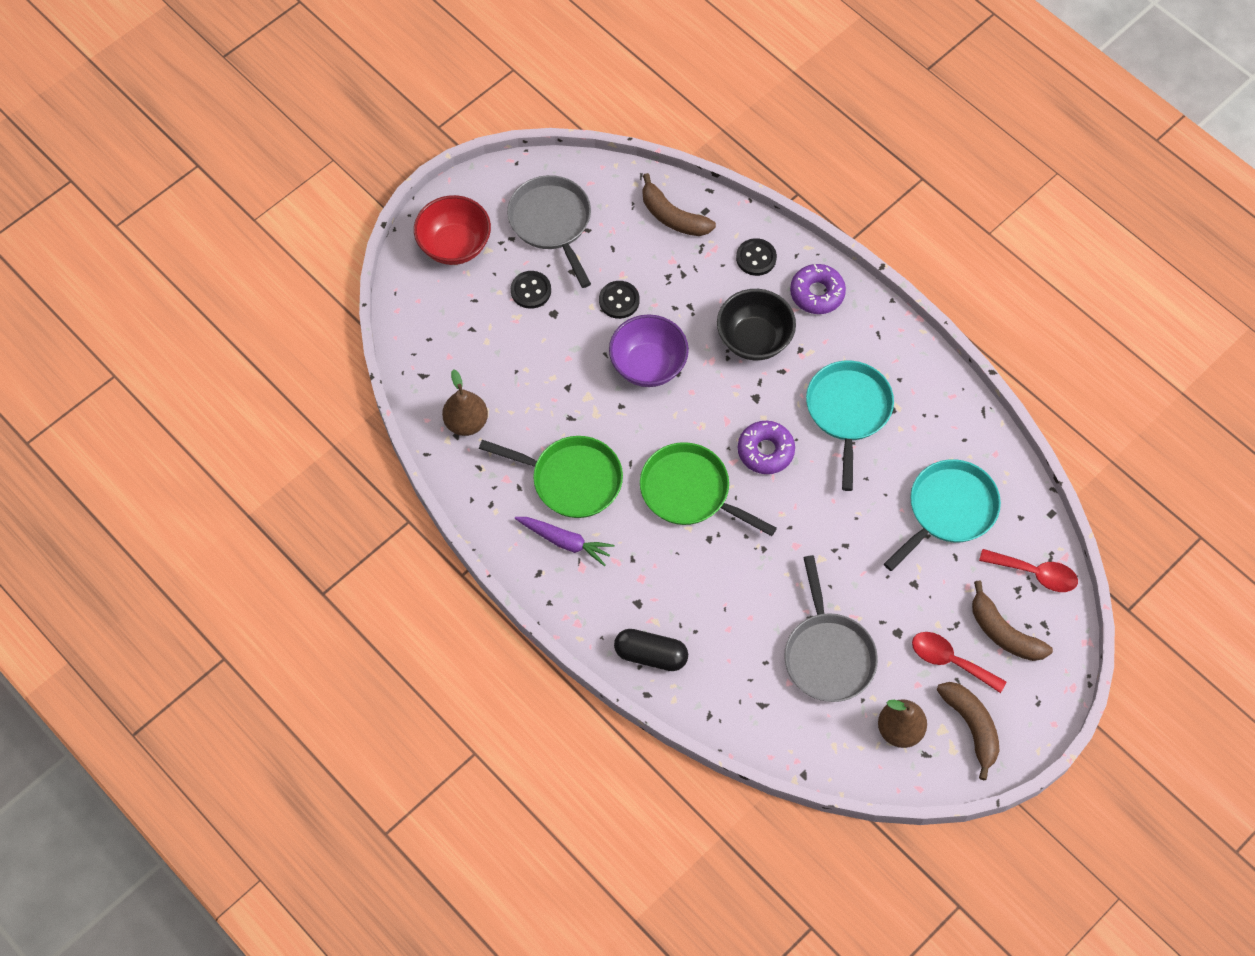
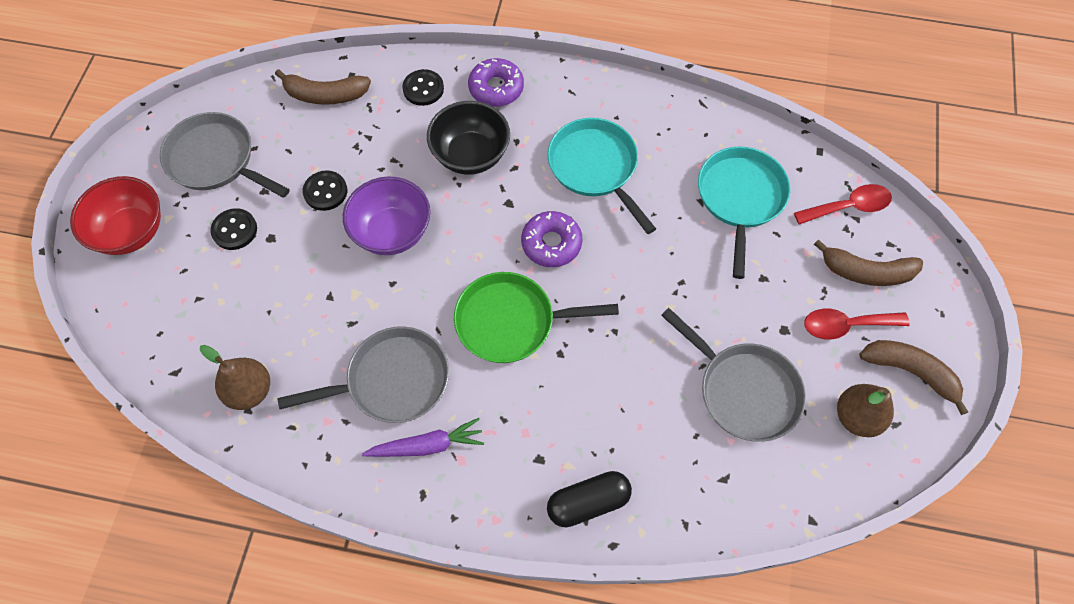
camera: 35 degrees left, 0 degrees up
green pan [479,436,623,518] -> grey pan [277,326,449,423]

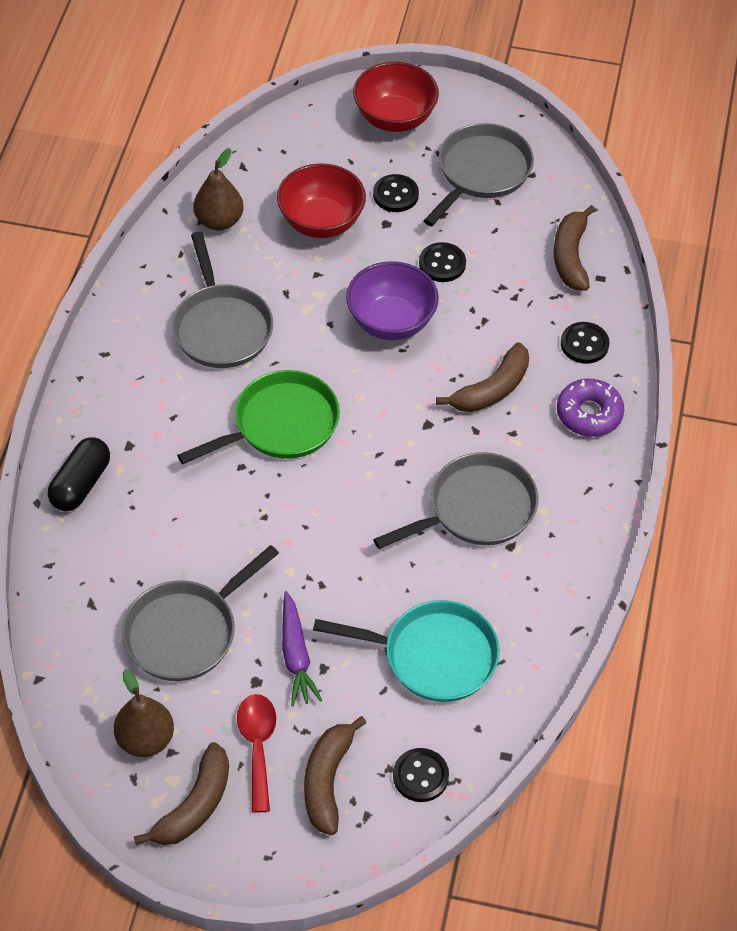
camera: 90 degrees right, 10 degrees down
purple carrot [362,418,484,457] -> purple carrot moved to [282,591,322,706]
black bowl [427,101,510,175] -> brown banana [436,342,529,412]
green pan [454,272,619,363] -> green pan turned 60 degrees clockwise [177,370,340,464]
purple donut [521,211,582,267] -> none
turquoise pan [547,118,656,234] -> grey pan [373,452,539,549]
black capsule [547,471,632,527] -> black capsule turned 45 degrees clockwise [48,437,110,511]
red spoon [794,184,892,225] -> black button [393,748,449,802]
none -> red bowl [277,163,366,238]

